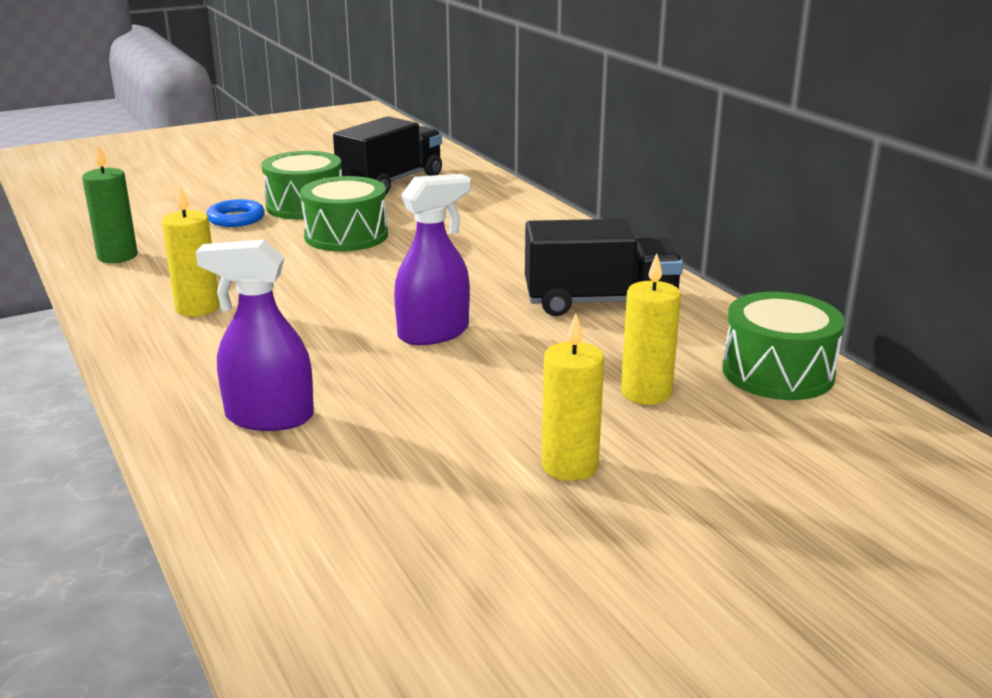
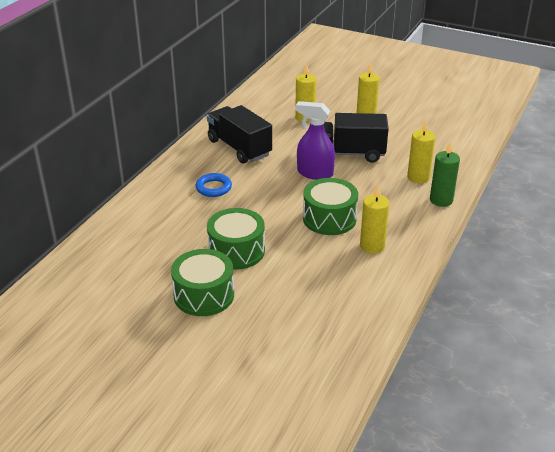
camera: 125 degrees left, 10 degrees up
green candle [82,145,138,263] -> green candle moved to [430,142,460,207]
purple spray bottle [196,239,314,431] -> yellow candle [407,120,435,183]
blue ring [206,199,265,227] -> blue ring moved to [195,173,232,197]
black truck [333,116,442,194] -> black truck moved to [324,113,389,163]
green drum [722,292,845,400] -> green drum moved to [303,178,358,235]

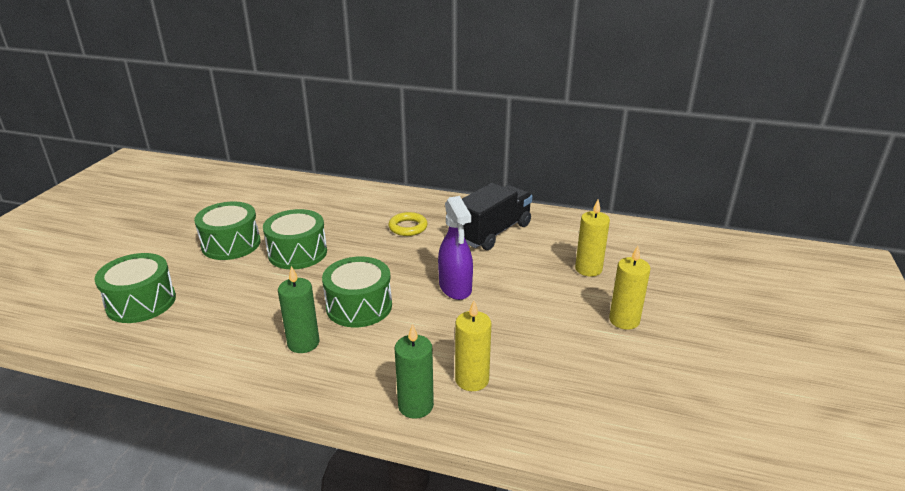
camera: 80 degrees right, 5 degrees down
blue ring [195,173,232,197] -> yellow ring [388,212,428,236]
purple spray bottle [296,101,335,180] -> purple spray bottle turned 150 degrees clockwise [438,196,473,300]
black truck [324,113,389,163] -> none
yellow candle [360,186,390,254] -> green candle [278,266,319,353]
none -> green drum [94,253,176,323]

